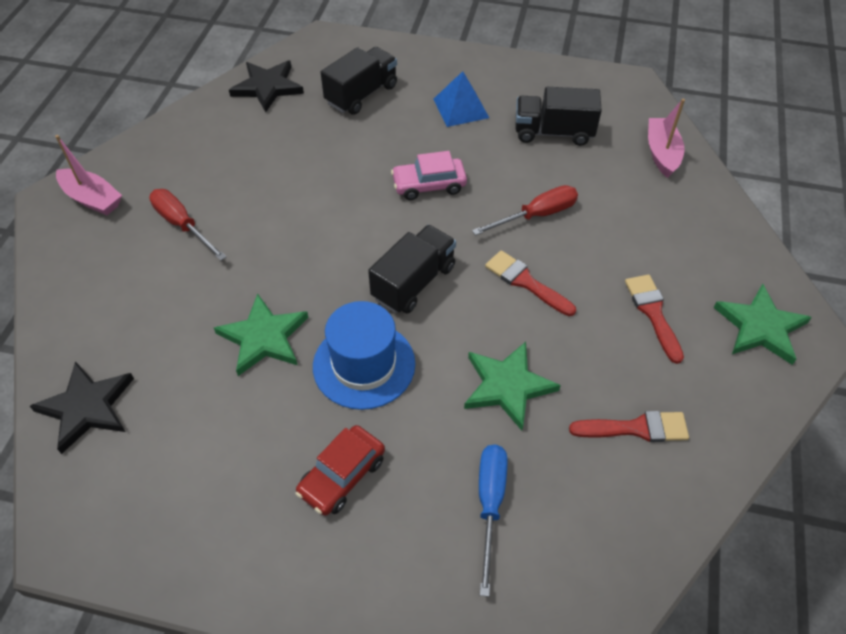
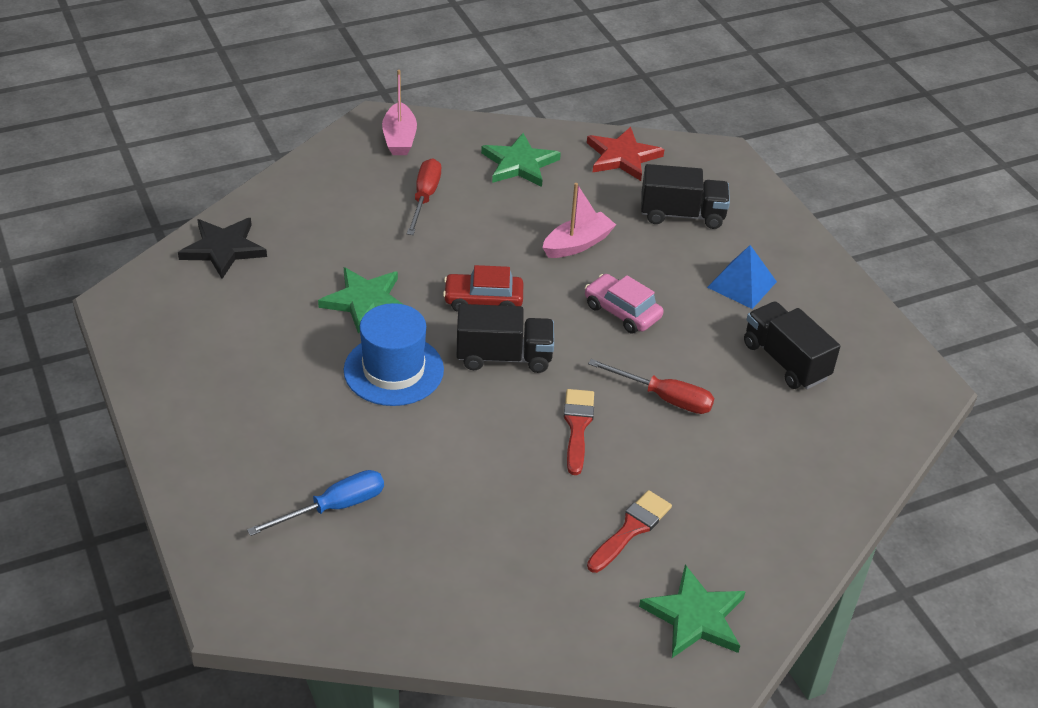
camera: 50 degrees right, 10 degrees down
black star [229,61,304,112] -> red star [587,127,665,181]
red car [296,425,385,516] -> red car moved to [443,265,524,312]
green star [464,342,561,431] -> green star moved to [481,133,561,187]
red brush [569,411,689,442] -> none
pink boat [648,99,685,178] -> pink boat moved to [542,183,616,258]

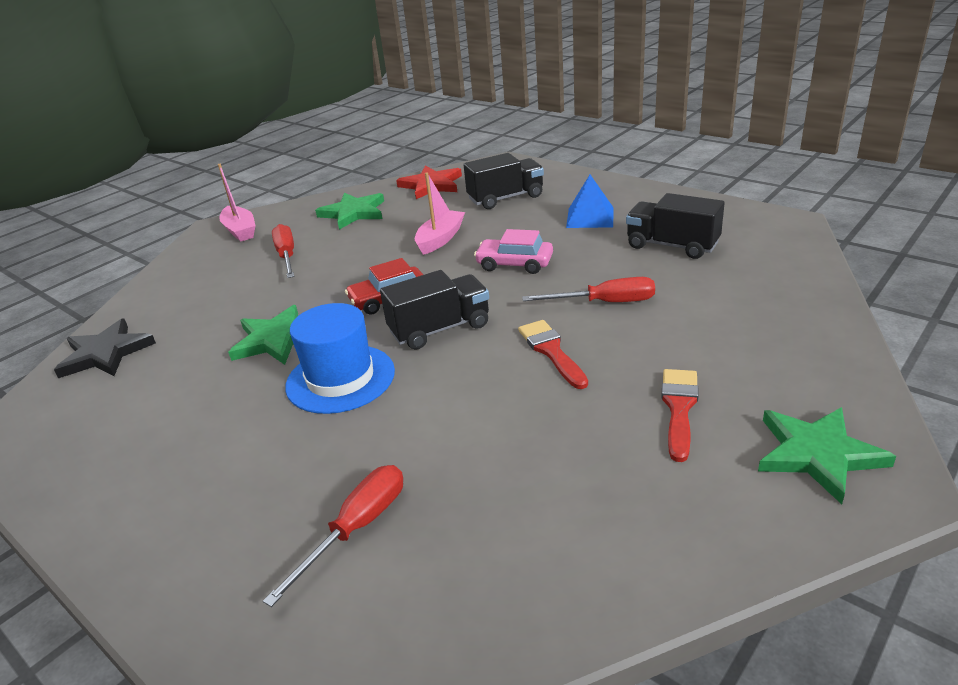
camera: 20 degrees left, 10 degrees down
blue screwdriver [247,470,384,536] -> red screwdriver [263,465,403,607]

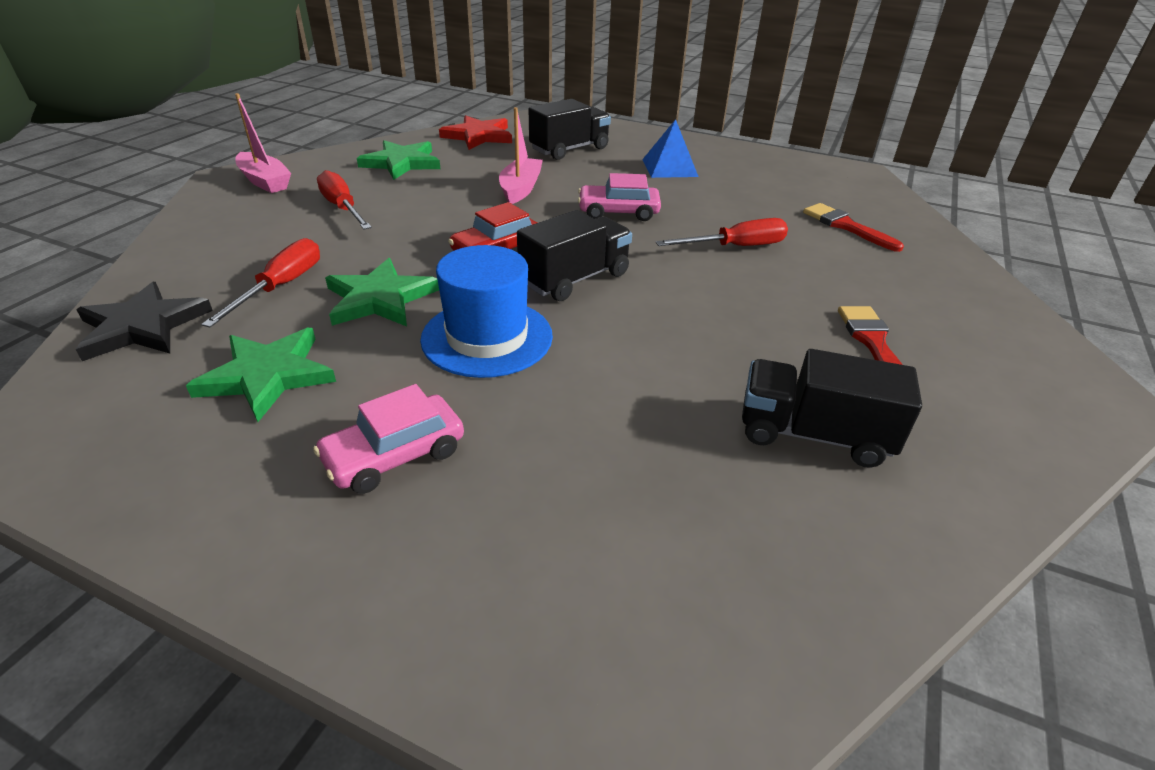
camera: 20 degrees left, 5 degrees up
red screwdriver [263,465,403,607] -> red screwdriver moved to [201,238,320,327]
red brush [518,320,588,389] -> red brush moved to [803,203,904,252]
black truck [626,193,725,259] -> black truck moved to [742,349,922,468]
green star [758,407,896,504] -> green star moved to [186,328,336,422]
none -> pink car [313,384,464,494]

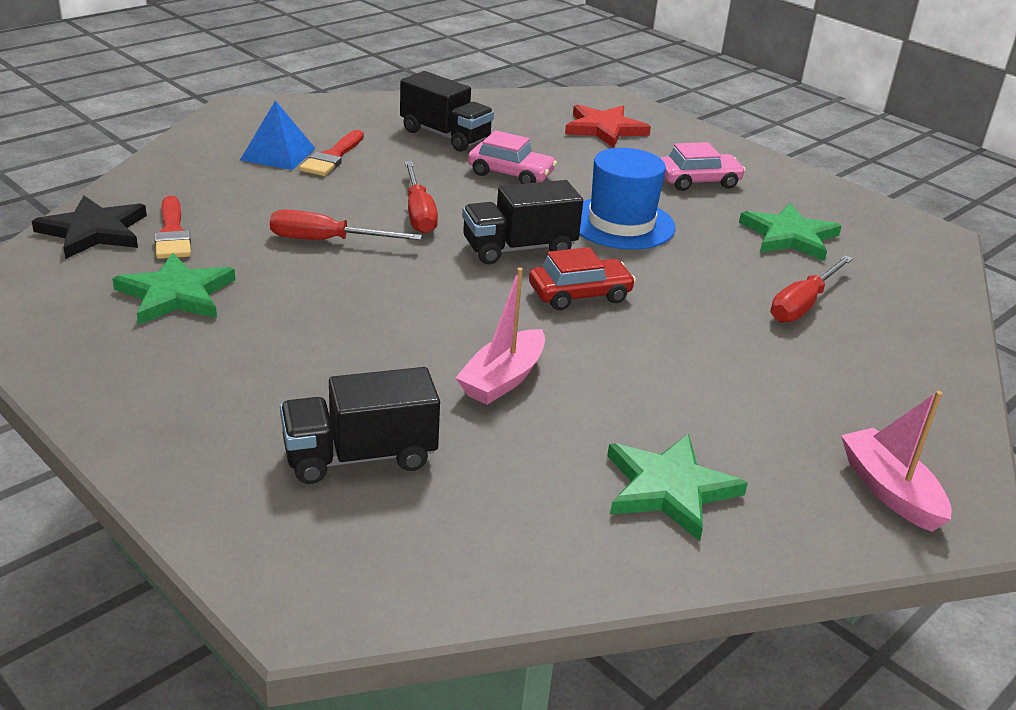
camera: 160 degrees left, 5 degrees down
black star [76,282,213,361] -> black star moved to [32,195,147,259]
red screwdriver [317,170,372,229] -> red screwdriver moved to [404,161,438,234]
green star [325,258,439,326] -> green star moved to [112,252,235,325]
red star [439,115,512,150] -> red star moved to [565,105,651,148]
pink car [578,173,661,221] -> pink car moved to [468,130,557,184]
blue pyramid [642,119,698,178] -> blue pyramid moved to [240,100,316,170]

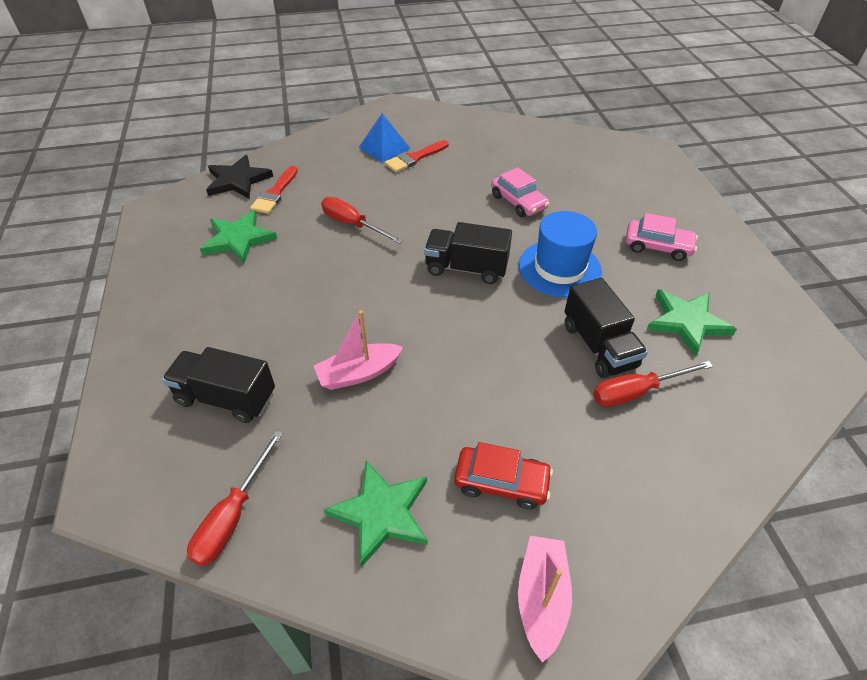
camera: 35 degrees right, 15 degrees up
black truck [400,71,494,152] -> black truck moved to [564,278,648,378]
red screwdriver [404,161,438,234] -> red screwdriver moved to [187,430,283,566]
red car [529,247,636,310] -> red car moved to [454,442,553,510]
red star [565,105,651,148] -> none

